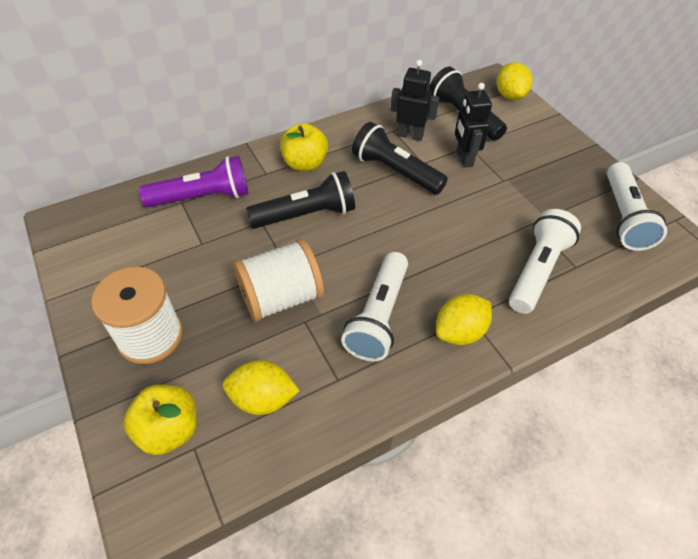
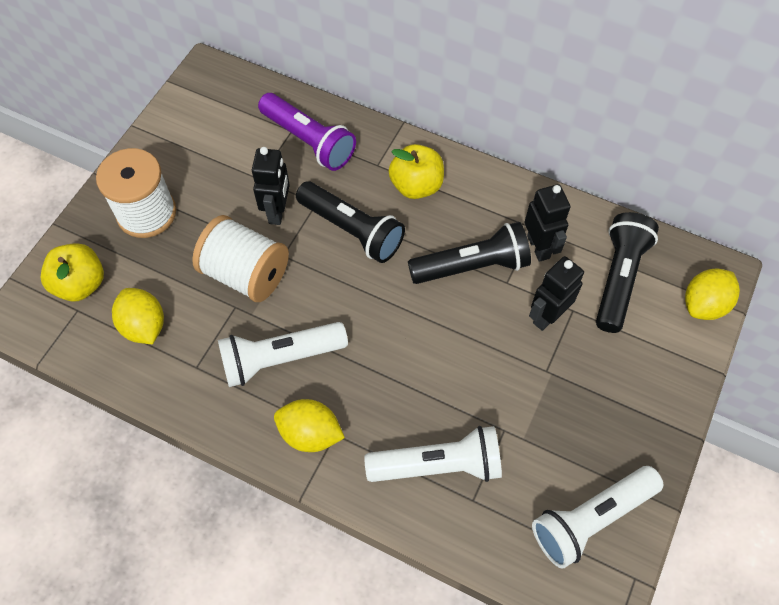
camera: 55 degrees right, 10 degrees up
black flashlight [352,122,448,195] -> black flashlight turned 75 degrees clockwise [408,222,531,284]
none -> black robot [252,147,290,225]

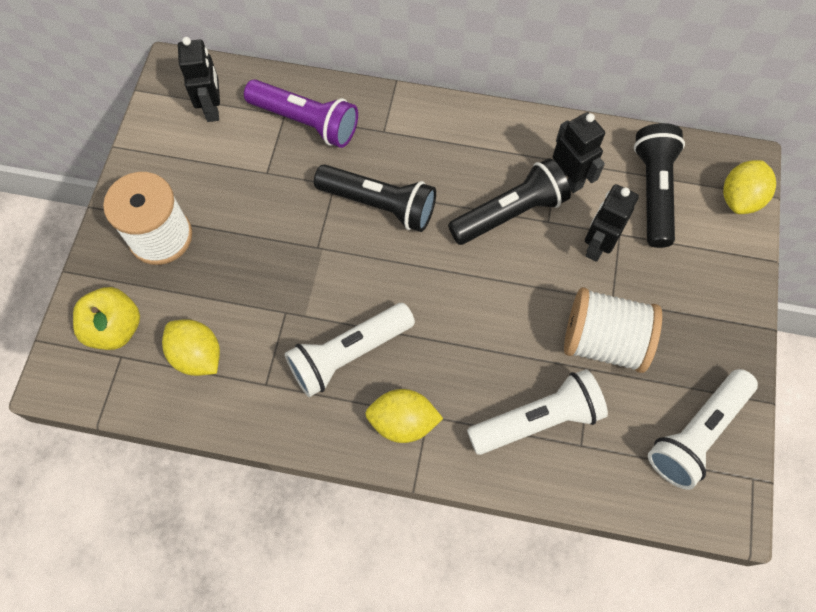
camera: 15 degrees left, 5 degrees up
white spool [192,215,289,302] -> white spool moved to [564,287,662,373]
black robot [252,147,290,225] -> black robot moved to [178,37,220,122]
yellow apple [389,144,444,199] -> none

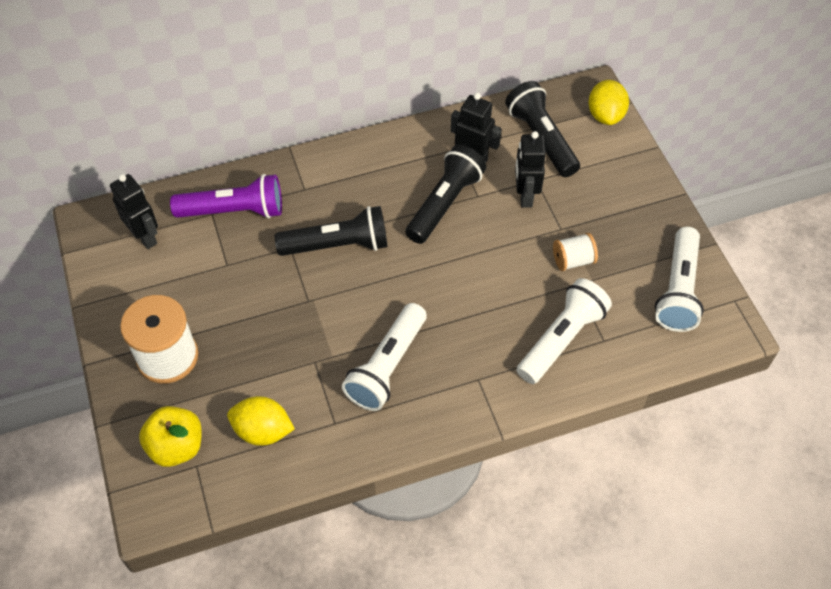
camera: 30 degrees left, 10 degrees down
yellow lemon [365,389,443,443] -> none
white spool [564,287,662,373] -> white spool [553,233,598,271], size x0.54

